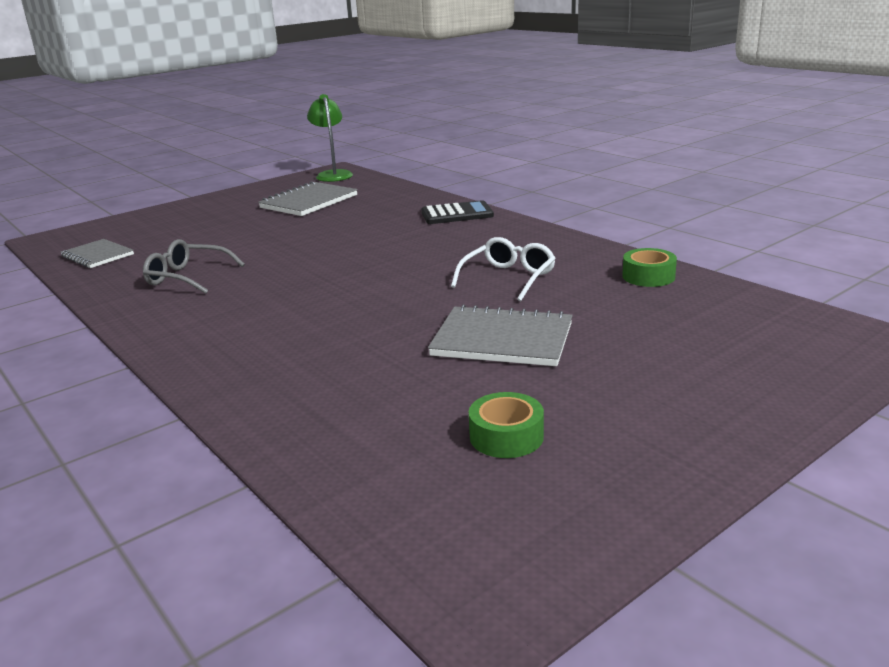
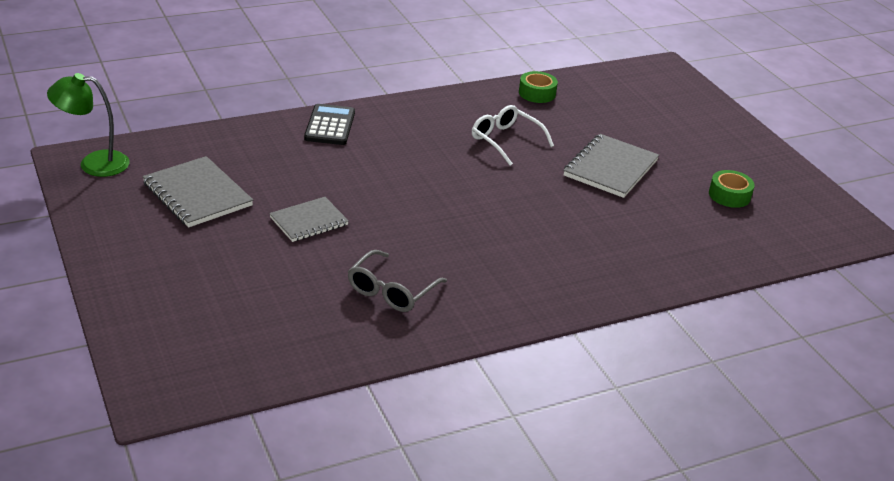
camera: 80 degrees left, 10 degrees up
grey notebook [60,239,134,268] -> grey notebook moved to [269,197,349,242]

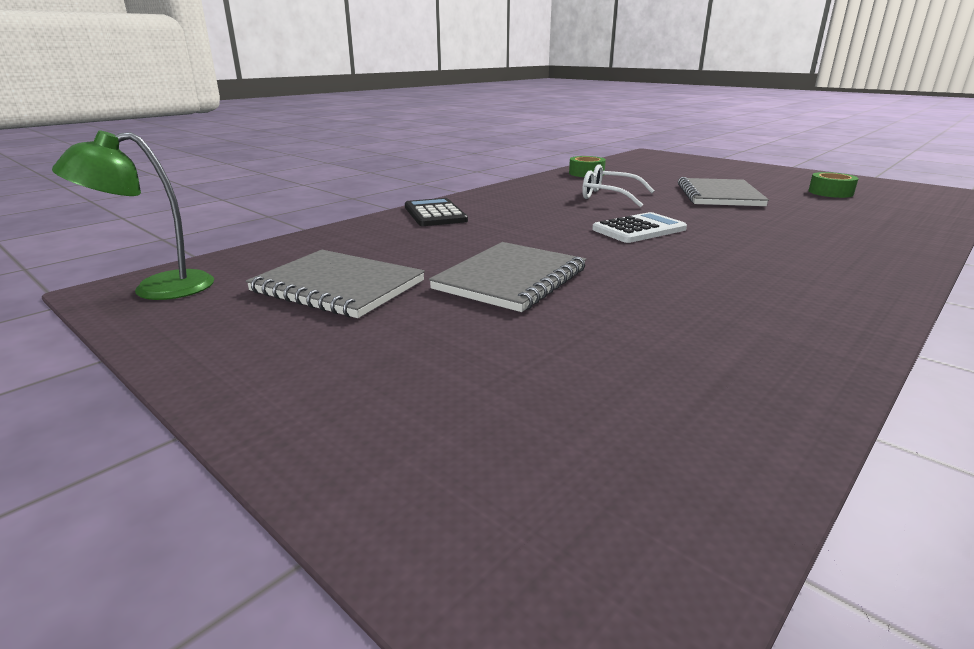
camera: 20 degrees left, 10 degrees down
grey notebook [269,197,349,242] -> grey notebook [429,242,586,312], size x1.51
grey glasses [348,250,447,312] -> none
none -> white calculator [592,212,687,243]

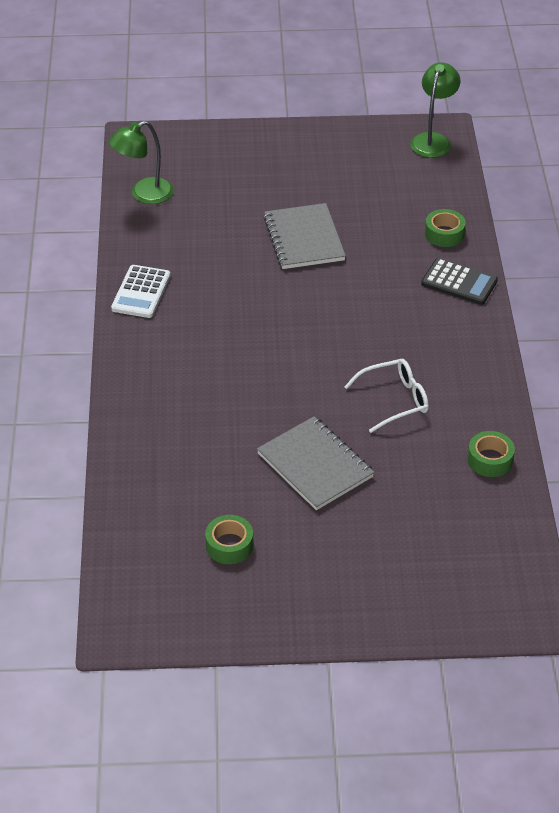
camera: 135 degrees right, 20 degrees up
grey notebook [246,250,425,318] -> none
white calculator [592,212,687,243] -> white calculator moved to [111,265,171,318]
none -> green lamp [109,121,174,204]
none -> green tape [425,209,466,247]

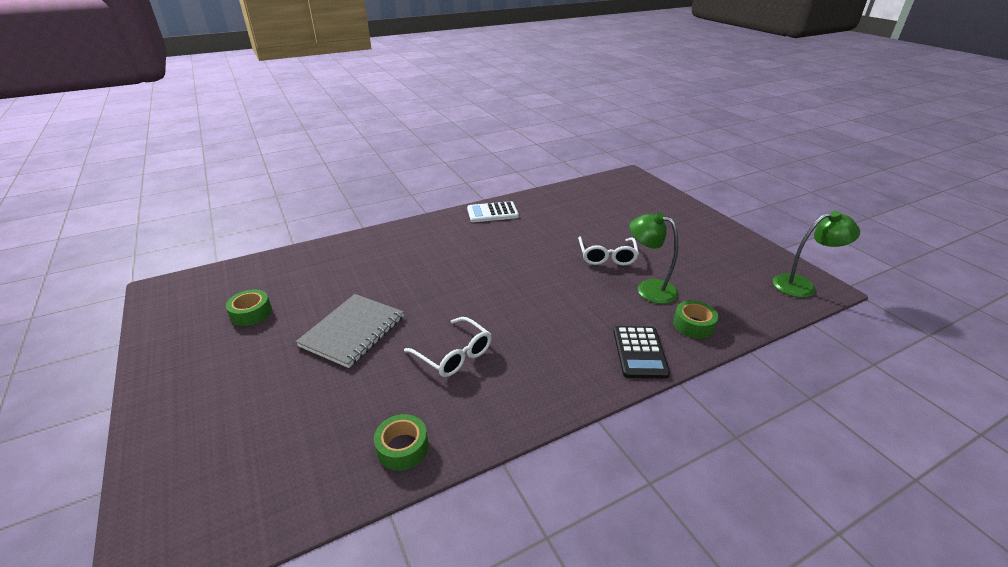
camera: 65 degrees right, 10 degrees down
green lamp [109,121,174,204] -> green lamp moved to [629,212,679,304]
grey notebook [264,203,346,269] -> white glasses [578,237,639,266]

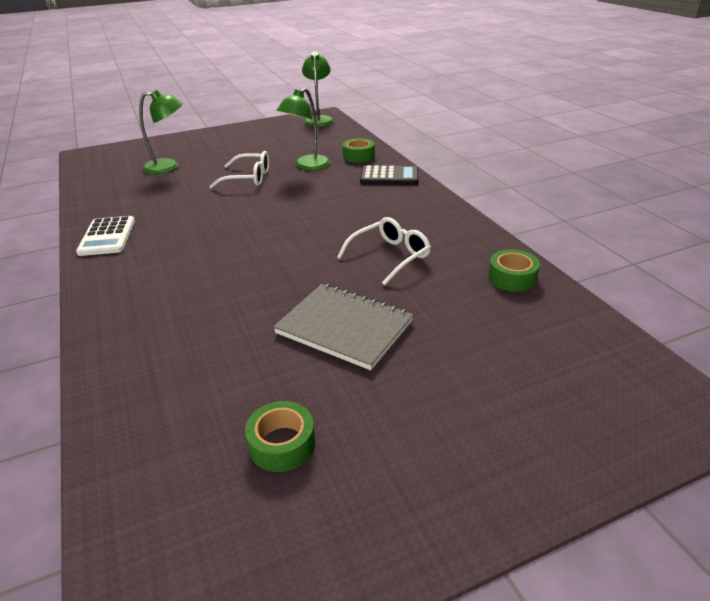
camera: 85 degrees left, 0 degrees up
none -> green lamp [139,90,183,174]

